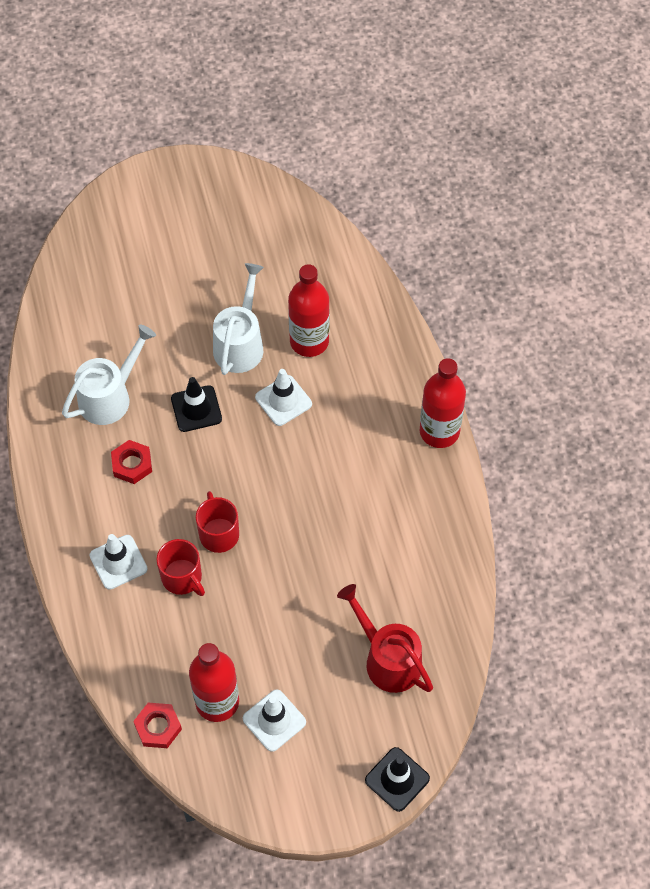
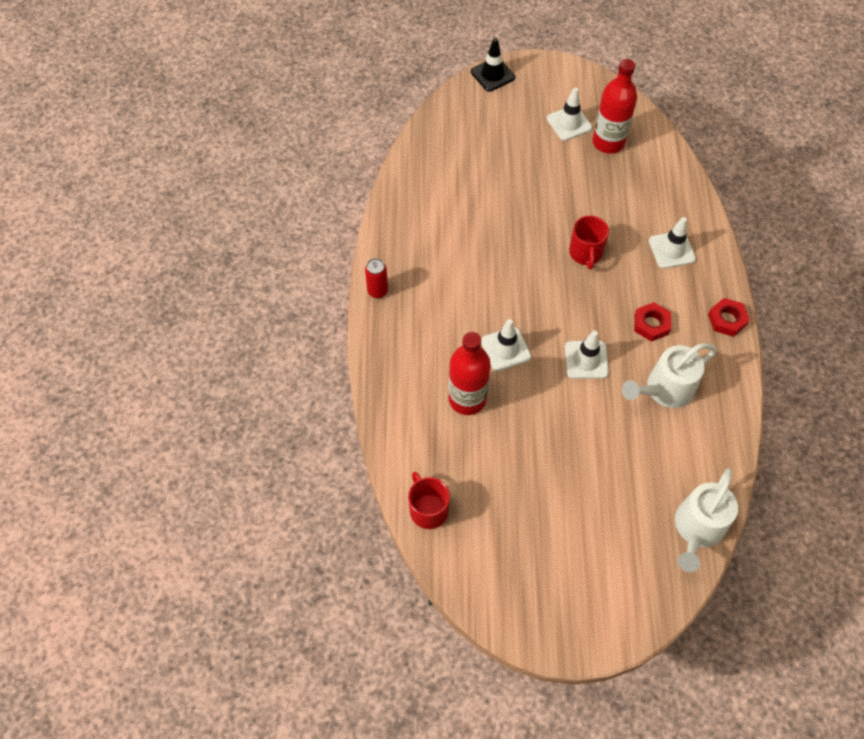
camera: 165 degrees left, 0 degrees up
red nut [133,703,182,748] -> red nut moved to [708,298,750,337]
red mug [157,539,205,596] -> red mug moved to [408,472,450,529]
black traffic cone [171,377,222,432] -> white traffic cone [565,330,609,379]
white watering can [213,263,264,375] -> white watering can moved to [675,468,738,572]
red watering can [337,584,433,693] -> none
red bottle [420,358,466,448] -> red can [365,258,388,298]

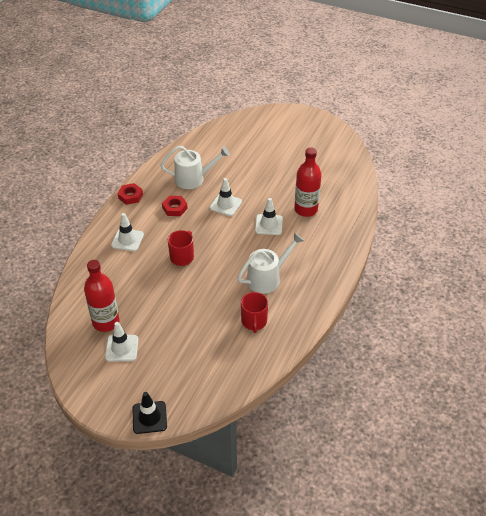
camera: 155 degrees left, 15 degrees down
red can [365,258,388,298] -> none
red mug [408,472,450,529] -> red mug moved to [241,292,268,333]
white watering can [675,468,738,572] -> white watering can moved to [237,233,304,294]

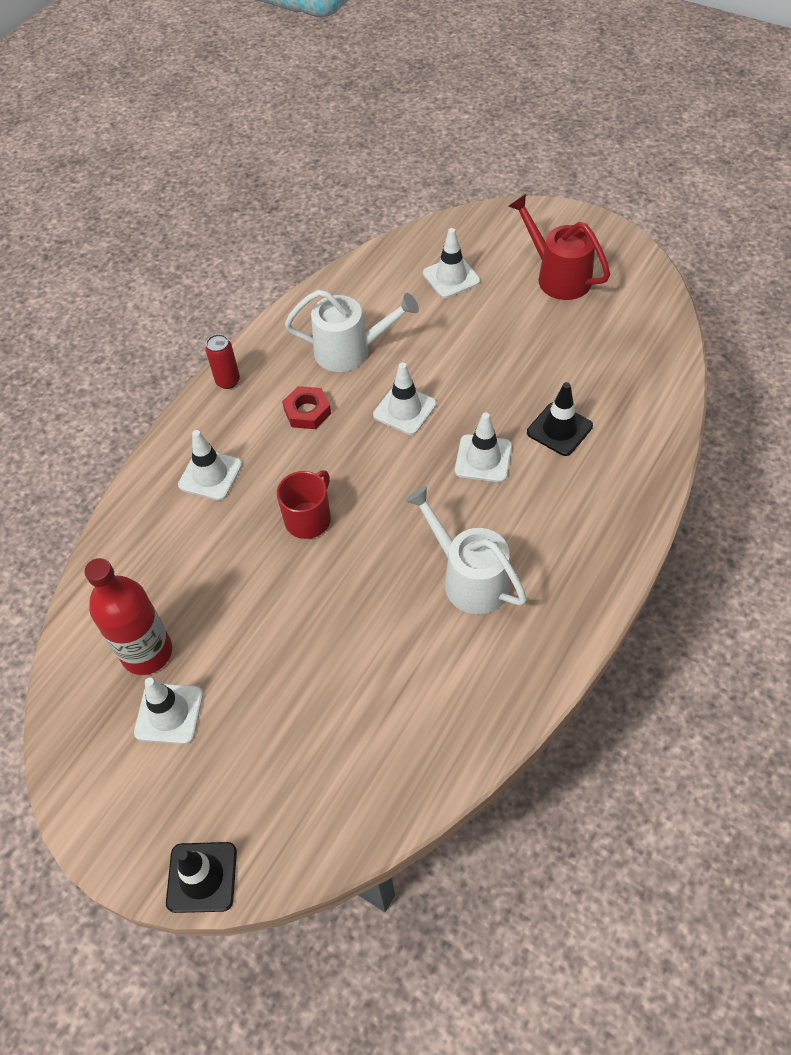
camera: 10 degrees right, 10 degrees up
red nut [117,183,143,205] -> red can [205,334,240,389]
white watering can [237,233,304,294] -> white watering can turned 105 degrees counterclockwise [405,486,527,614]
red mug [241,292,268,333] -> none
red bottle [294,147,322,217] -> black traffic cone [527,382,593,456]
none -> white traffic cone [423,228,480,298]
none -> red watering can [508,194,610,300]

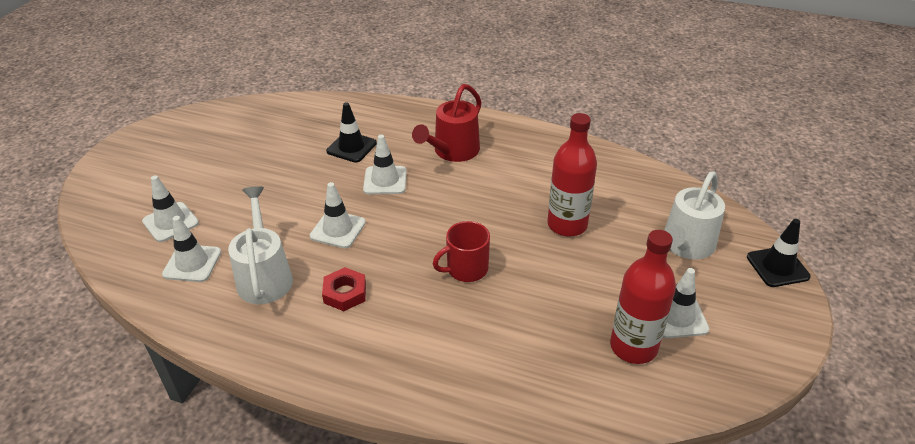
camera: 105 degrees left, 15 degrees down
white traffic cone [178,430,242,501] -> white traffic cone moved to [162,216,221,282]
red can [205,334,240,389] -> none
red mug [277,470,331,539] -> red mug turned 45 degrees counterclockwise [433,221,490,282]
white watering can [405,486,527,614] -> white watering can moved to [664,171,725,259]
red watering can [508,194,610,300] -> red watering can moved to [412,84,481,162]
none -> red bottle [548,113,597,237]

